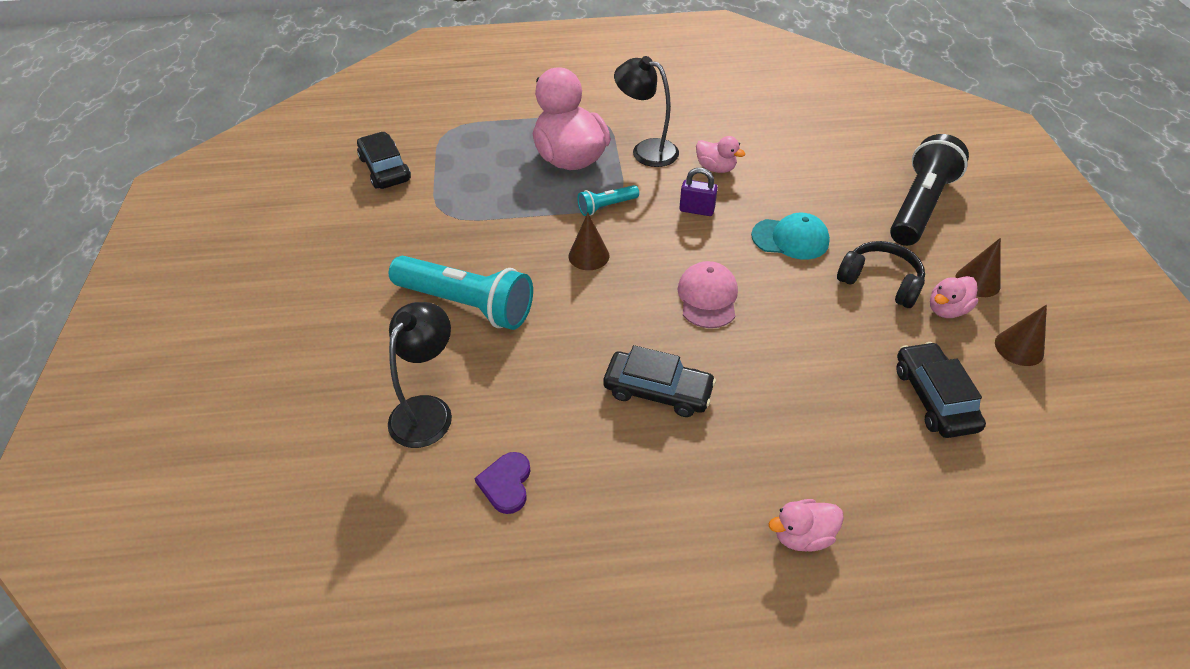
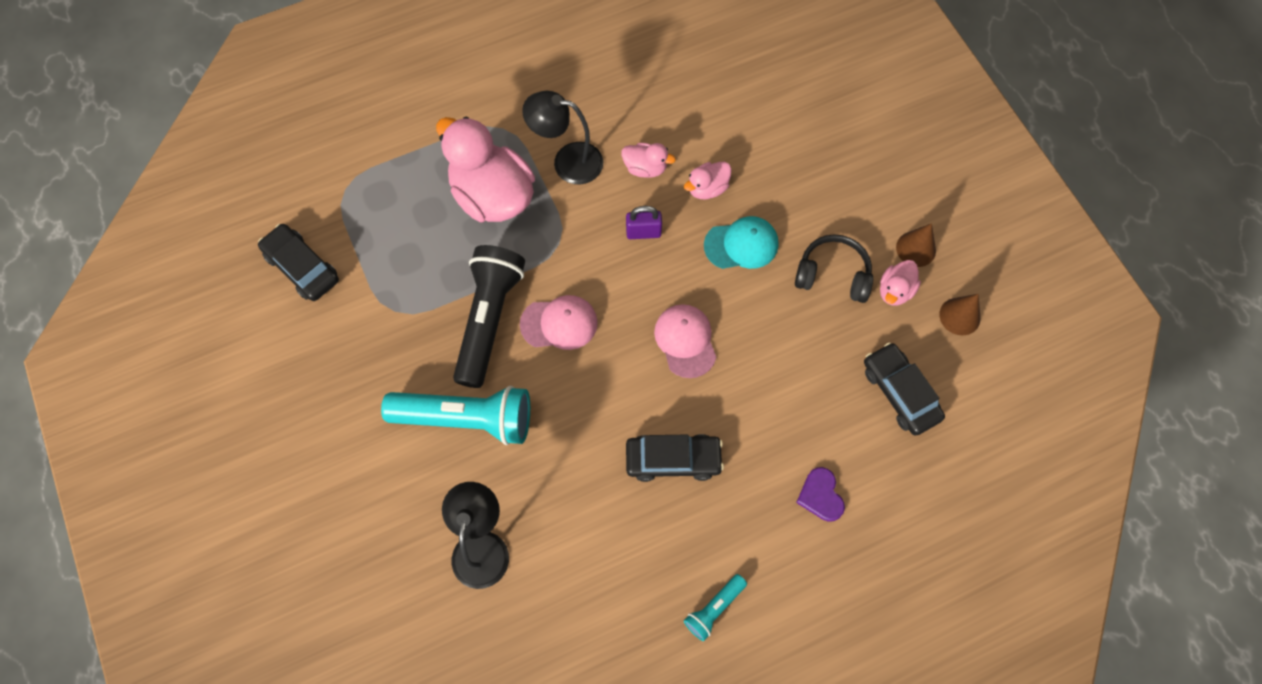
camera: 20 degrees left, 20 degrees up
purple heart [474,452,531,514] -> purple heart moved to [796,467,845,522]
brown cone [569,213,609,270] -> pink cap [520,295,598,350]
turquoise flashlight [577,185,639,216] -> turquoise flashlight moved to [684,574,747,641]
pink duck [768,499,844,551] -> pink duck moved to [684,161,732,199]
black flashlight [890,134,969,246] -> black flashlight moved to [453,245,525,388]

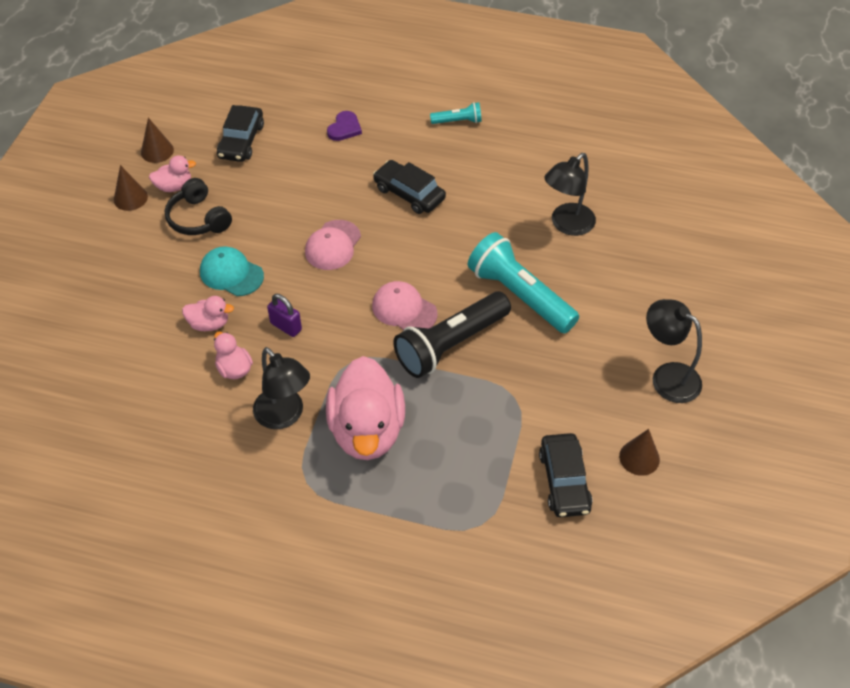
camera: 140 degrees left, 15 degrees down
none -> brown cone [619,429,660,476]
none -> black lamp [646,299,702,403]

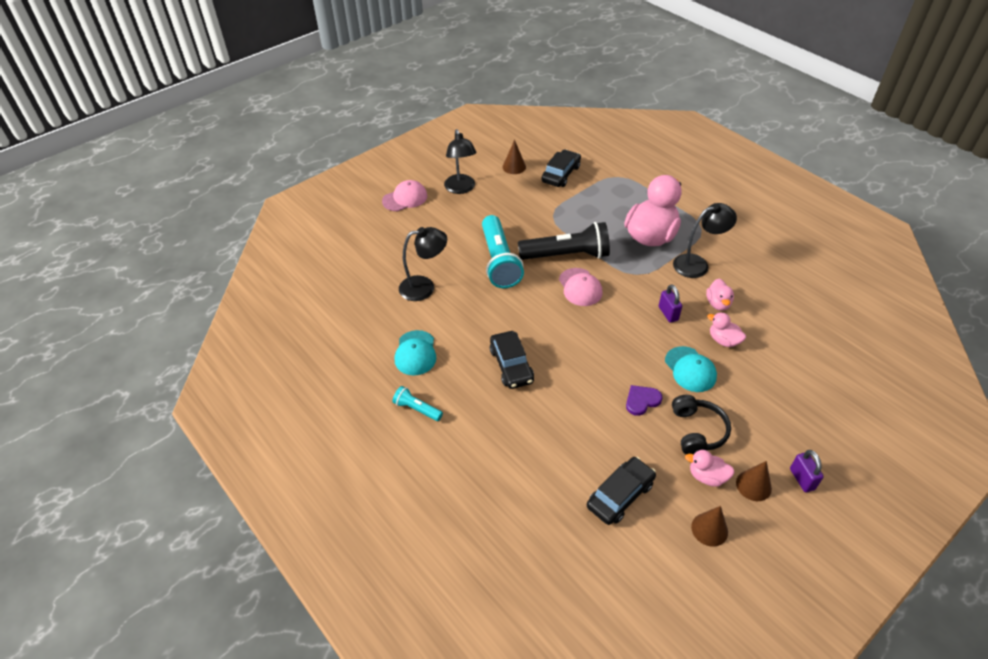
camera: 145 degrees left, 5 degrees down
black lamp [253,347,310,429] -> black lamp turned 75 degrees clockwise [673,203,737,278]
pink cap [305,220,361,270] -> pink cap moved to [382,180,427,211]
purple heart [327,111,362,141] -> purple heart moved to [626,385,663,416]
none -> turquoise cap [395,330,436,375]
none -> purple padlock [790,450,824,492]

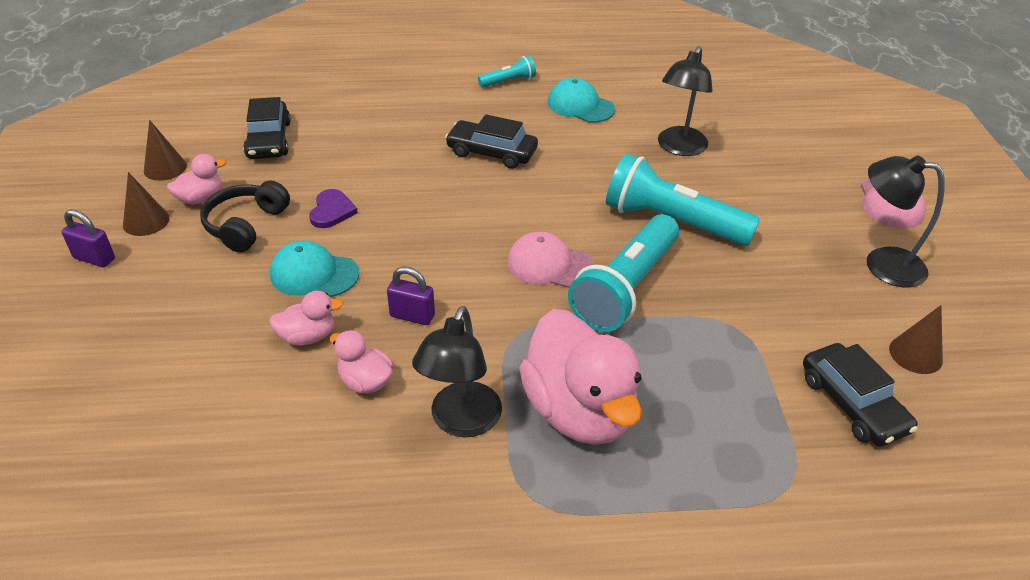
camera: 125 degrees right, 5 degrees down
black flashlight [518,222,610,260] -> turquoise flashlight [568,215,679,332]
black headphones [672,395,731,455] -> black headphones turned 75 degrees clockwise [200,180,290,253]

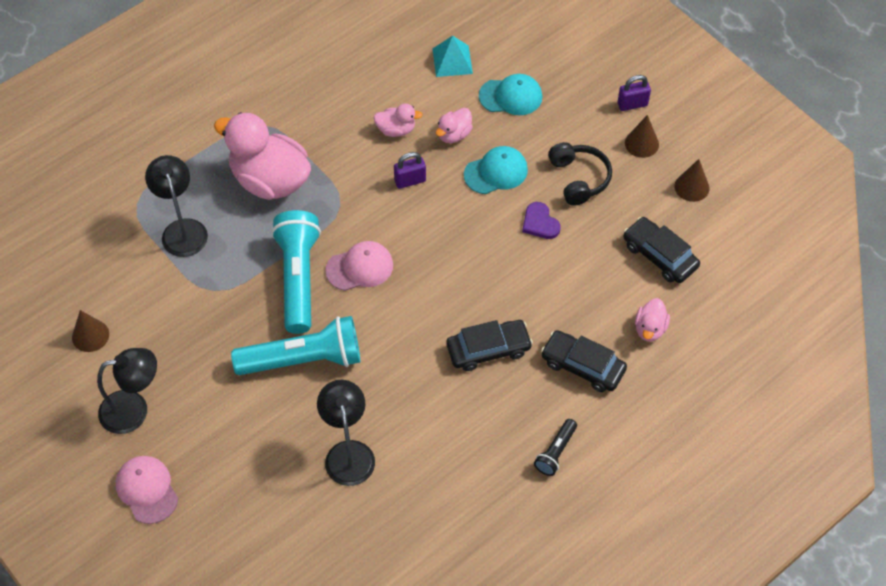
camera: 145 degrees right, 15 degrees up
pink duck [167,154,226,205] -> pink duck moved to [635,298,670,342]
black lamp [412,306,502,437] -> black lamp moved to [145,155,208,257]
turquoise flashlight [478,56,536,88] -> black flashlight [534,419,577,476]
turquoise cap [548,78,615,123] -> turquoise cap moved to [479,74,542,115]
black car [803,343,918,447] -> black car moved to [541,330,627,392]
none -> turquoise pyramid [433,36,473,77]

